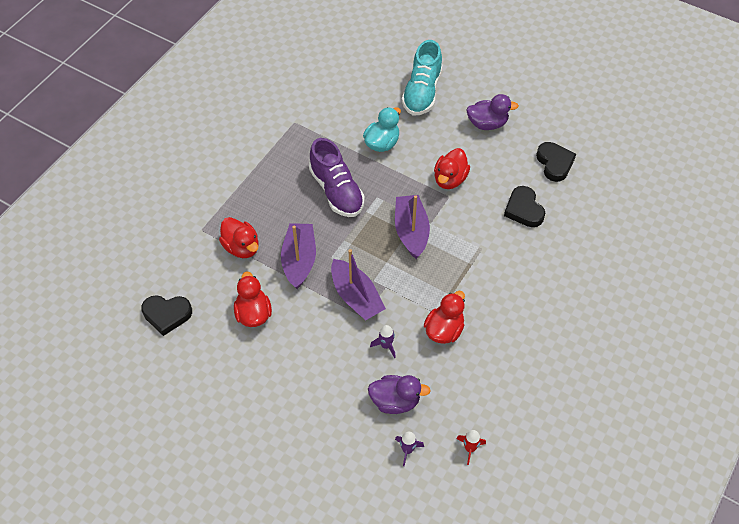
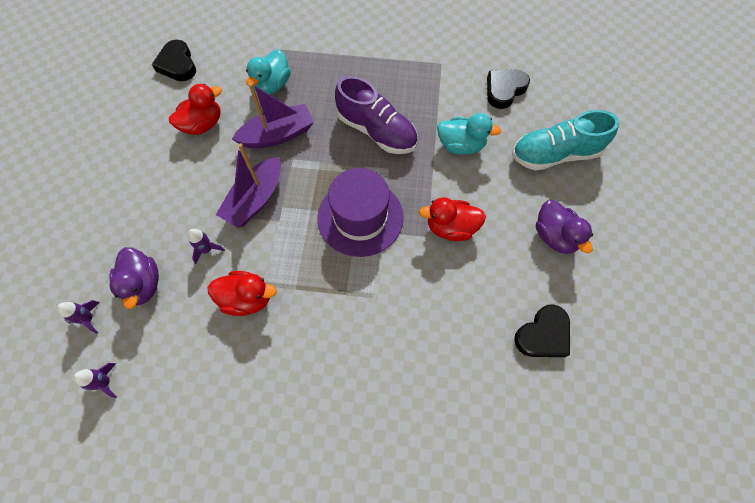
camera: 65 degrees right, 10 degrees up
red duck [219,217,259,258] -> turquoise duck [246,49,290,95]
purple shoe [309,138,365,217] -> purple shoe turned 90 degrees counterclockwise [335,76,418,154]
purple boat [395,195,430,259] -> purple hat [317,168,404,257]
red rocket [456,430,486,465] -> purple rocket [74,363,117,398]
black heart [504,186,545,227] -> black heart moved to [487,69,530,109]

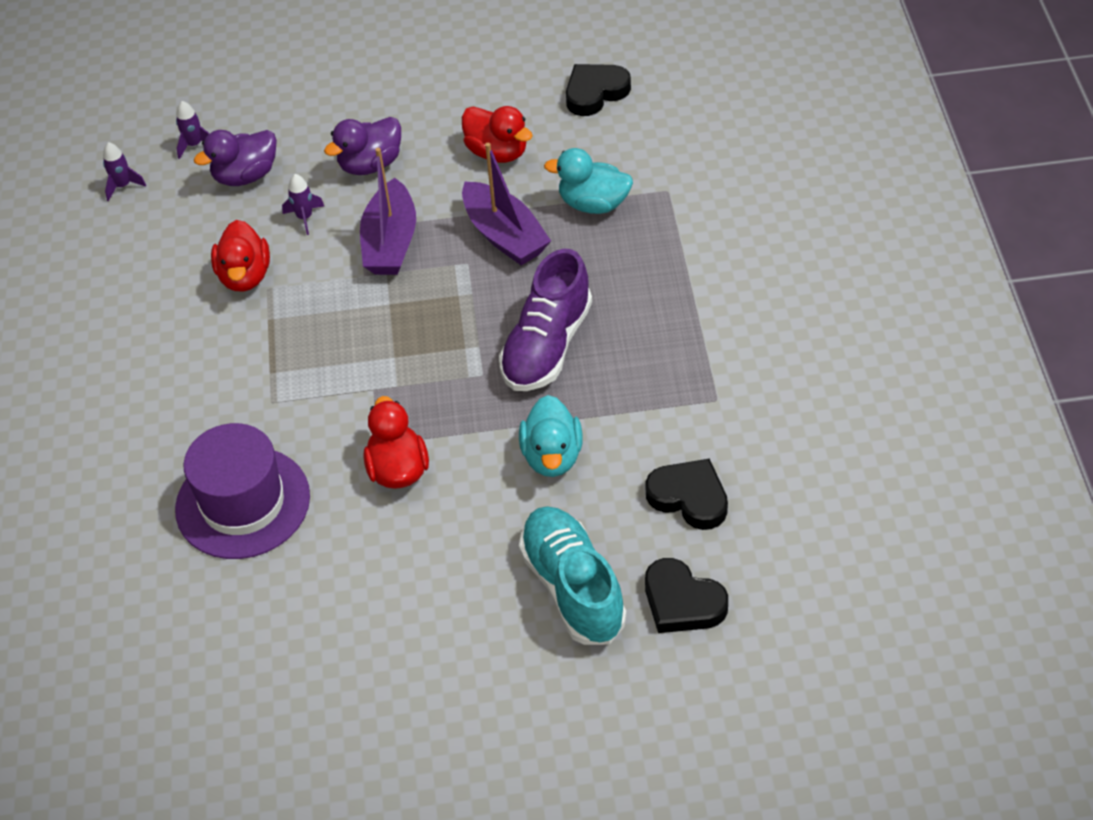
camera: 80 degrees right, 15 degrees down
purple boat [216,143,281,228] -> purple boat turned 105 degrees counterclockwise [360,148,416,275]
purple hat [317,168,404,257] -> purple hat moved to [175,423,310,559]
black heart [514,304,570,357] -> black heart moved to [645,558,728,633]
purple duck [536,200,593,254] -> purple duck moved to [324,117,401,175]

